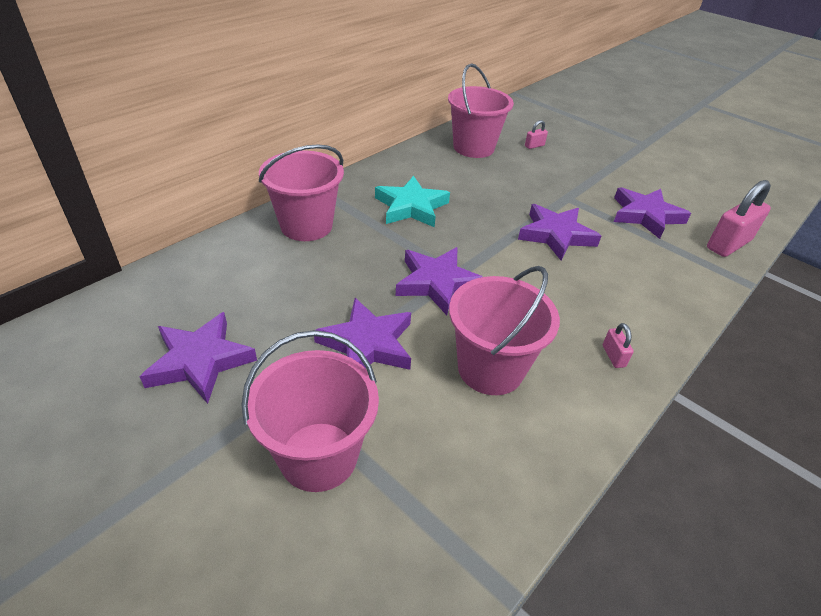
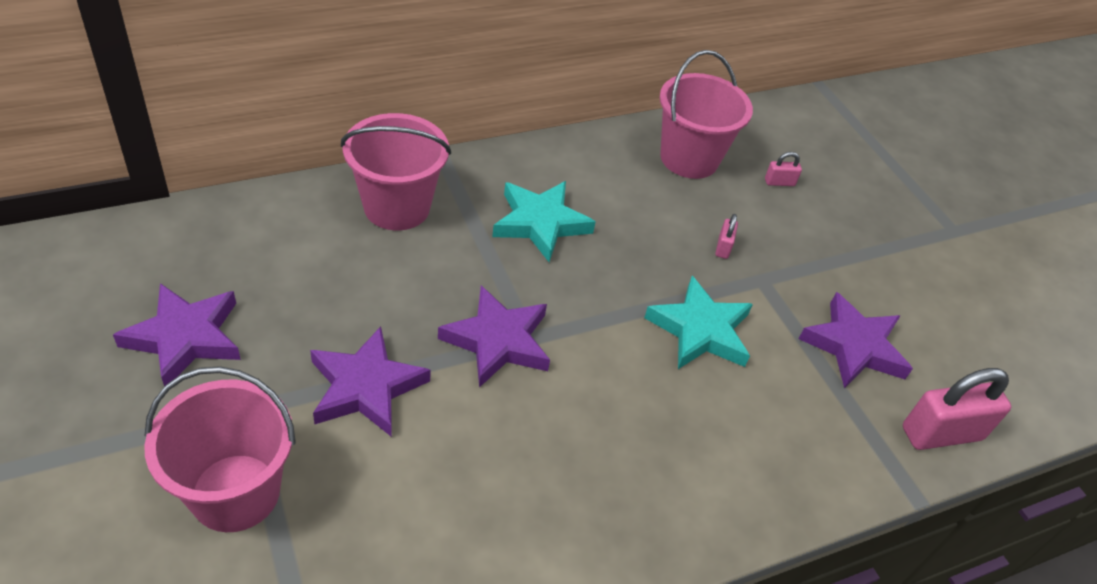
camera: 20 degrees right, 5 degrees up
pink bucket [449,266,560,395] -> none
purple star [518,204,601,261] -> turquoise star [644,276,753,369]
pink padlock [603,323,634,368] -> pink padlock moved to [715,214,738,259]

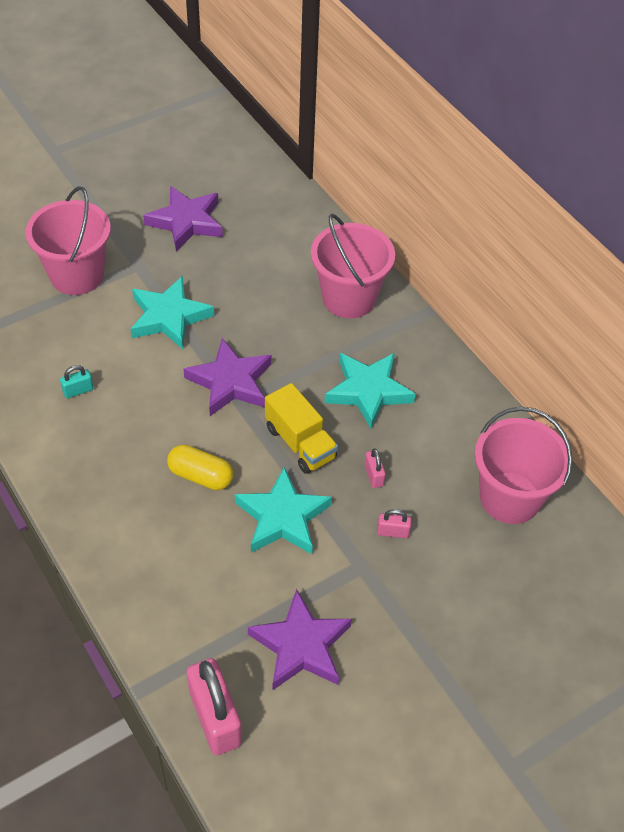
camera: 85 degrees right, 5 degrees up
purple star [310,326,431,437] -> turquoise star [130,276,214,349]
pink padlock [765,152,802,186] -> pink padlock moved to [365,448,386,488]
none -> turquoise padlock [60,365,94,398]
none -> yellow capsule [167,445,233,490]
none -> yellow truck [265,383,338,474]

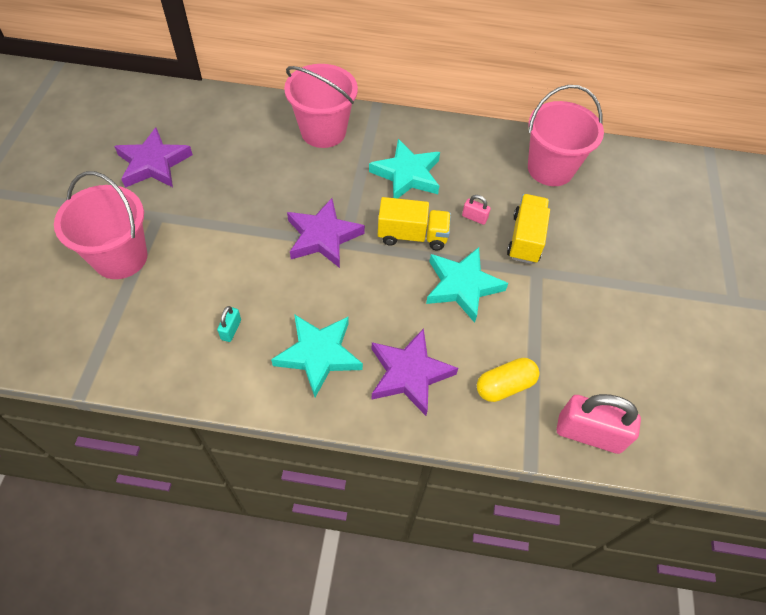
camera: 50 degrees left, 5 degrees up
turquoise star [130,276,214,349] -> turquoise star moved to [271,314,363,397]
yellow capsule [167,445,233,490] -> yellow capsule moved to [477,358,539,402]
purple star [248,589,352,690] -> purple star moved to [371,328,458,416]
pink padlock [377,509,411,538] -> yellow truck [507,194,550,264]

